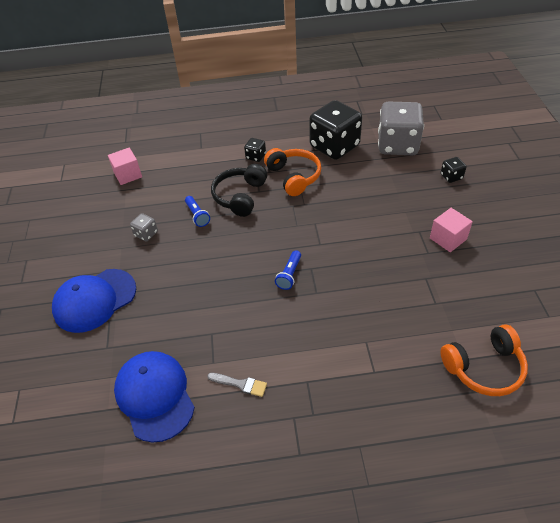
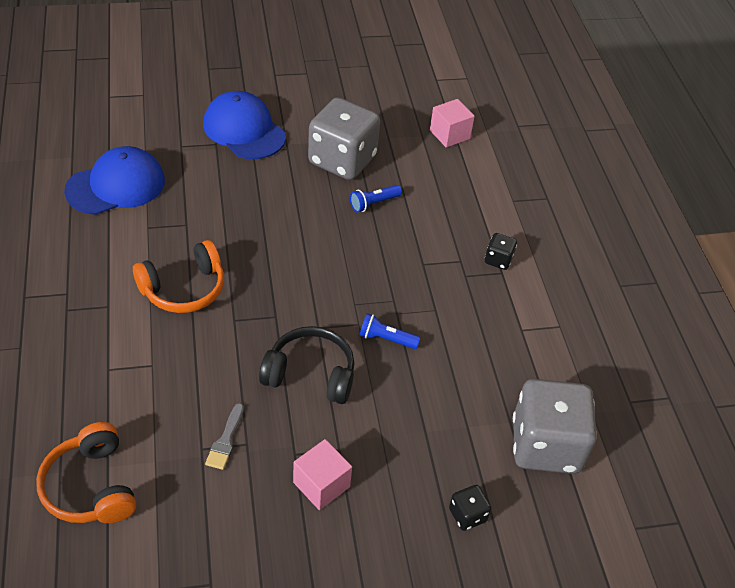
camera: 80 degrees right, 0 degrees up
grey dice [130,213,158,242] -> grey dice [308,97,380,180], size x2.35
grey brush [207,373,267,397] -> grey brush moved to [205,403,244,470]
black headphones [211,164,267,217] -> black headphones moved to [259,326,355,404]
orange headphones [264,148,322,196] -> orange headphones moved to [133,240,224,313]
blue flashlight [275,250,301,290] -> blue flashlight moved to [359,313,420,349]
black dice [309,100,362,160] -> none

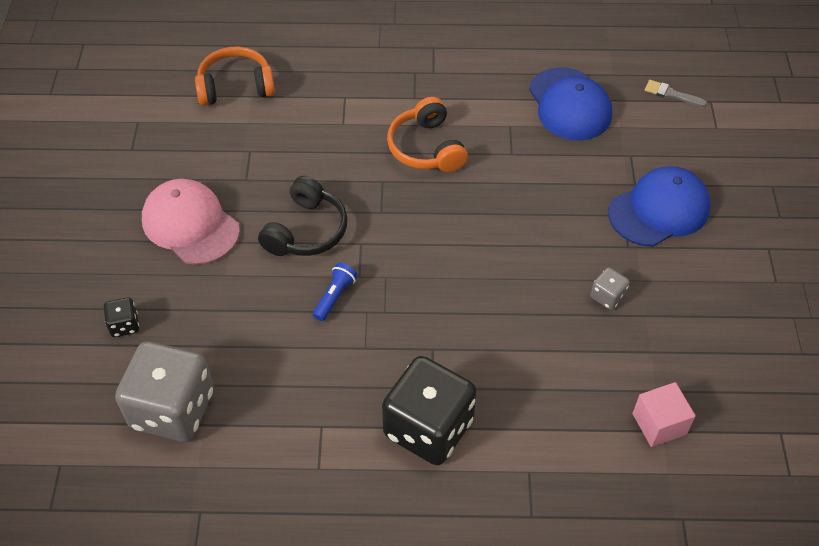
camera: 105 degrees right, 5 degrees up
grey brush [205,403,244,470] -> grey brush moved to [645,80,707,107]
pink cube [293,439,352,510] -> pink cap [142,179,240,265]
grey dice [308,97,380,180] -> grey dice [590,267,630,310], size x0.43
blue flashlight [350,185,402,213] -> none
black dice [485,233,517,270] -> black dice [382,356,477,465], size x2.35

